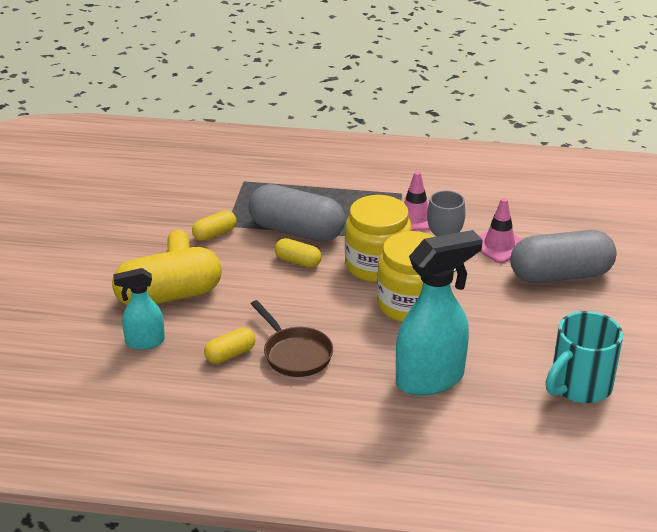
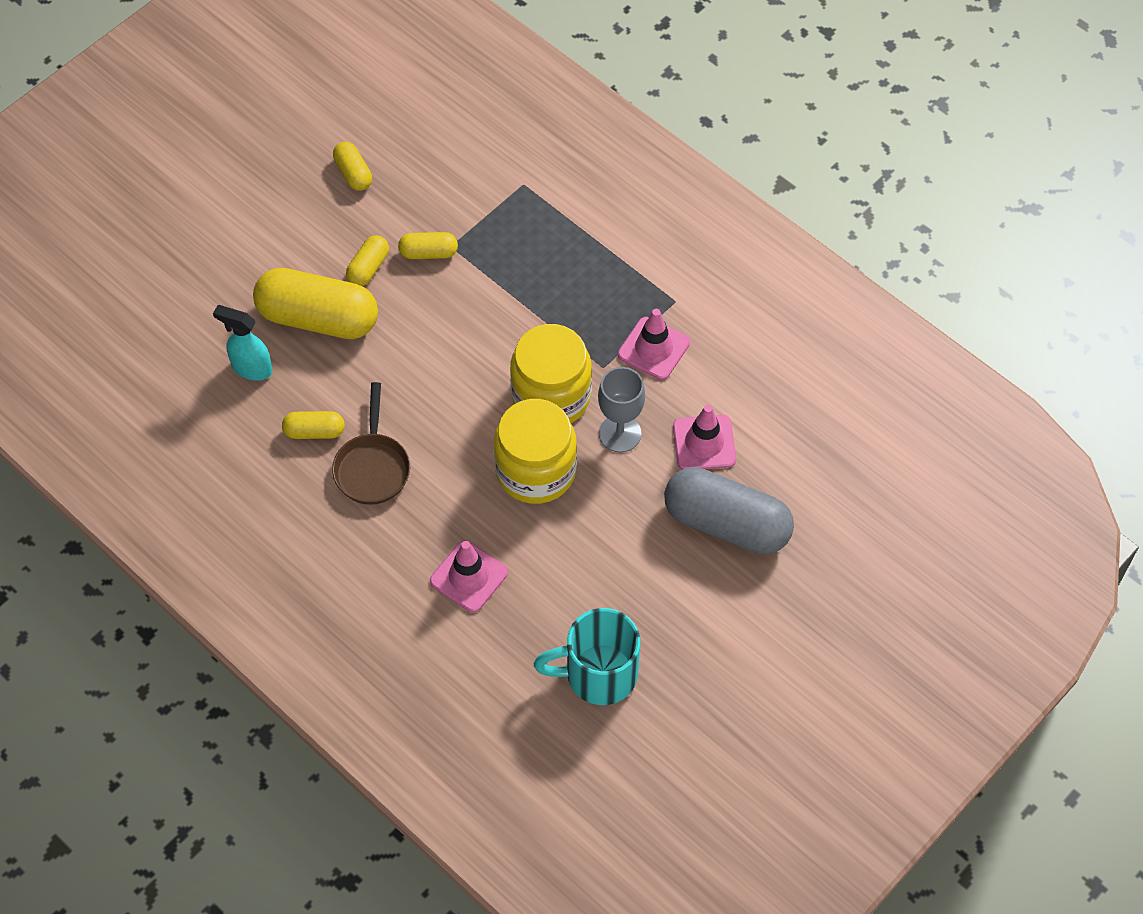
camera: 35 degrees right, 25 degrees up
grey capsule [249,184,345,242] -> none
yellow capsule [275,238,322,268] -> yellow capsule moved to [333,142,372,191]
turquoise spray bottle [396,230,483,396] -> pink traffic cone [430,541,508,612]

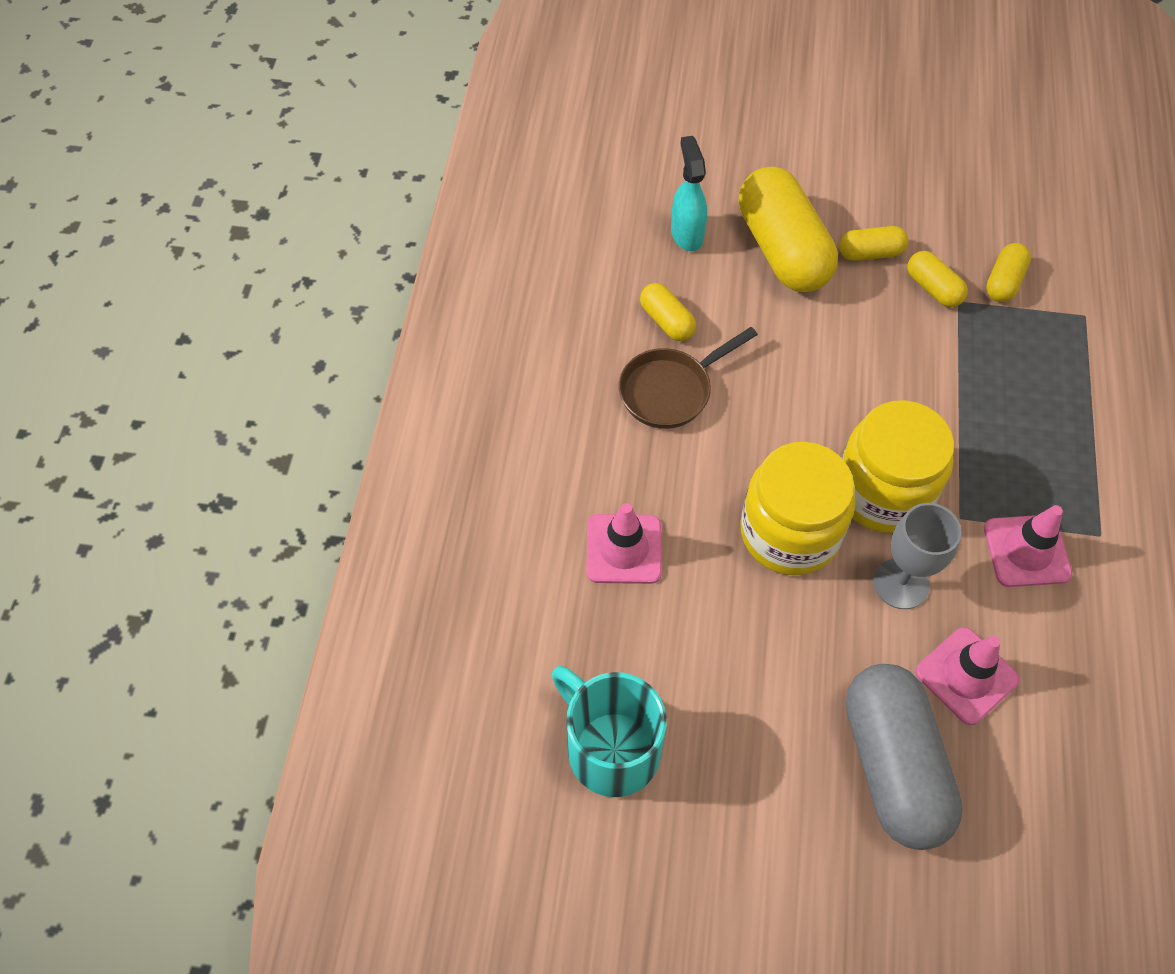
camera: 55 degrees right, 0 degrees up
yellow capsule [333,142,372,191] -> yellow capsule moved to [986,243,1031,302]

